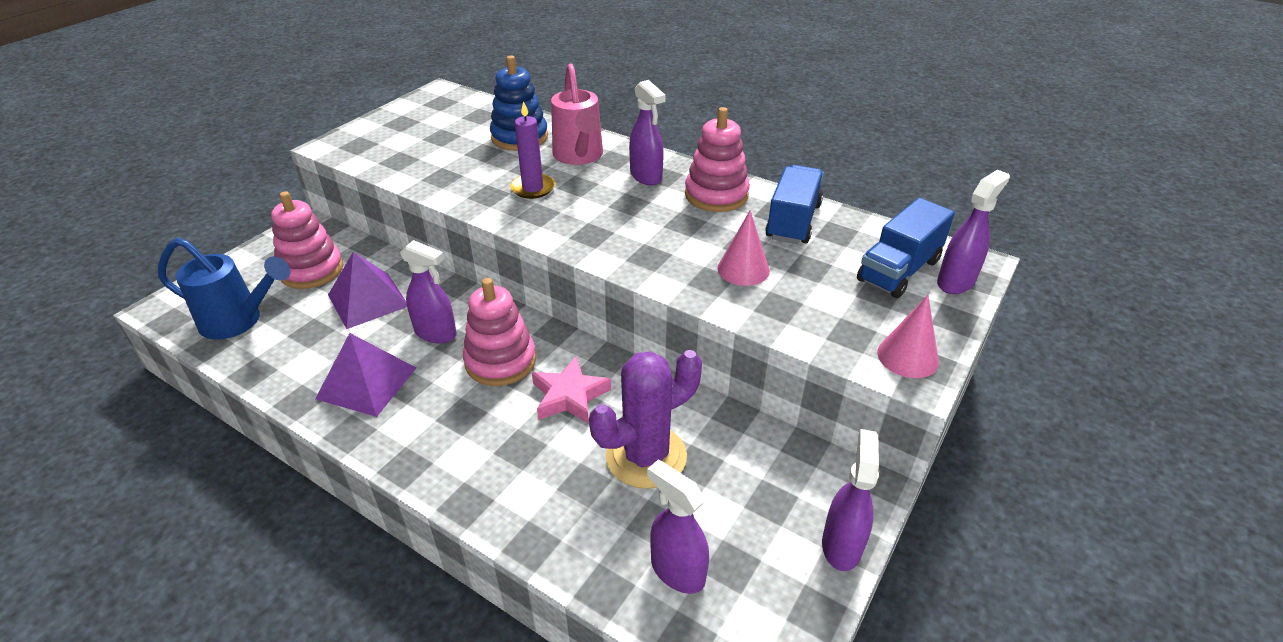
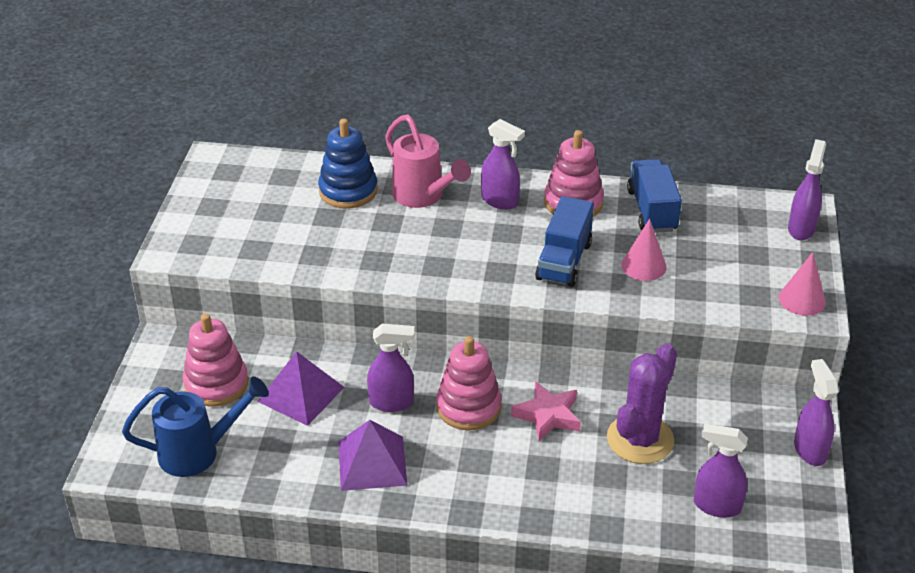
camera: 25 degrees left, 0 degrees up
purple candle [510,101,555,199] -> none
blue truck [857,198,955,298] -> blue truck moved to [535,196,594,287]

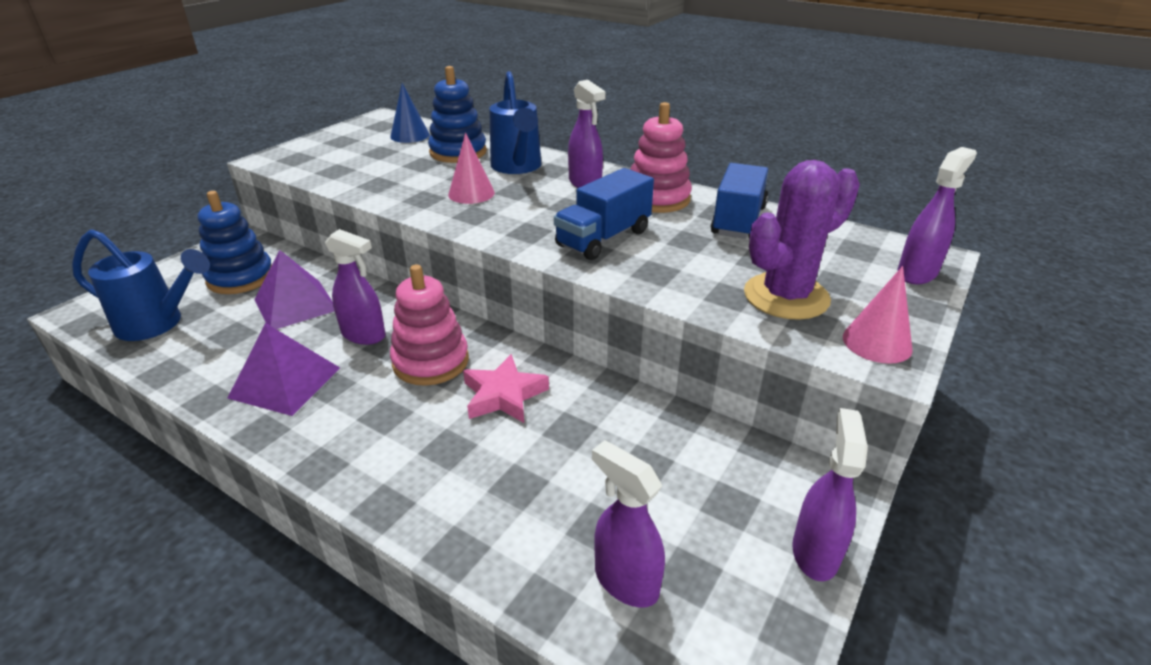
camera: 25 degrees right, 5 degrees down
pink stacking toy [183,313,248,407] -> blue stacking toy [198,191,272,294]
pink watering can [385,114,471,208] -> blue watering can [489,71,541,174]
purple cactus [607,343,677,464] -> purple cactus moved to [744,160,860,320]
pink cone [621,219,667,281] -> pink cone moved to [448,133,495,204]
none -> blue cone [390,83,429,143]

